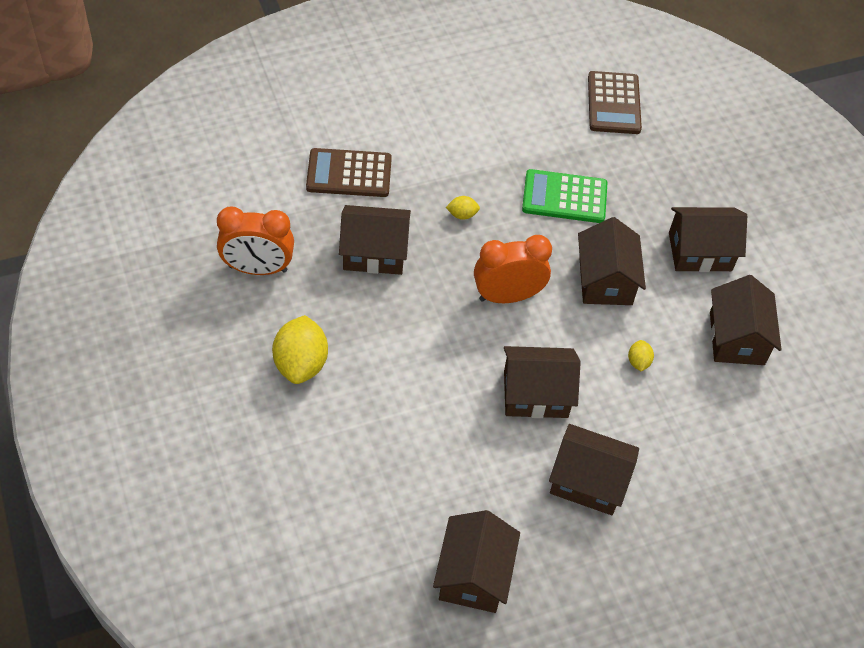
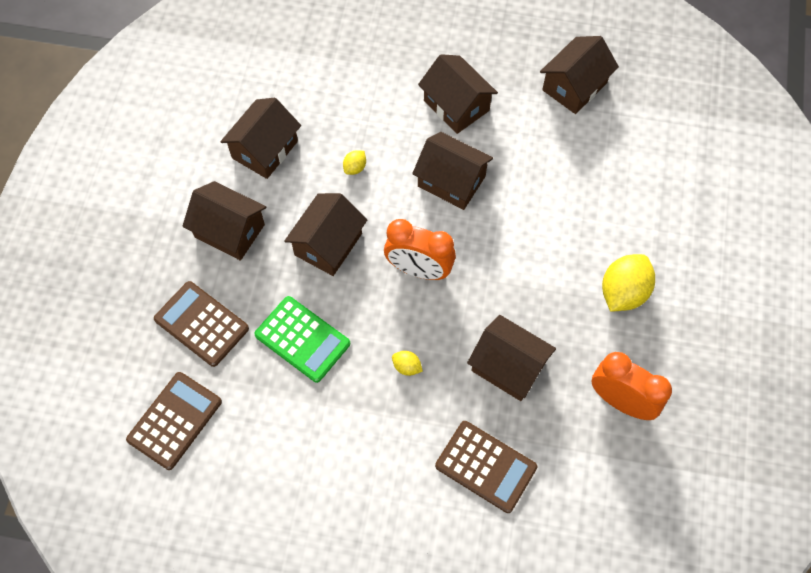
camera: 145 degrees left, 10 degrees up
none -> brown calculator [154,281,249,367]

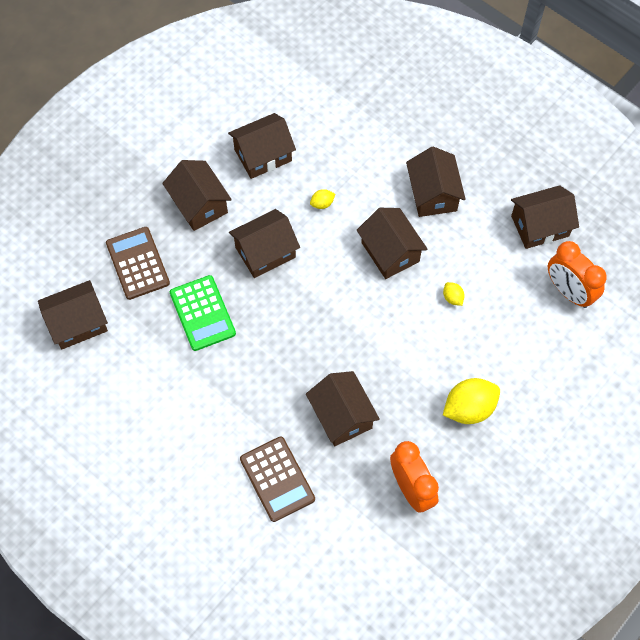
camera: 30 degrees right, 0 degrees up
brown calculator [126,372,222,470] -> brown house [38,280,108,349]
orange clock [384,219,456,280] -> orange clock moved to [548,241,607,308]
yellow lemon [392,351,423,376] -> yellow lemon moved to [443,282,465,306]

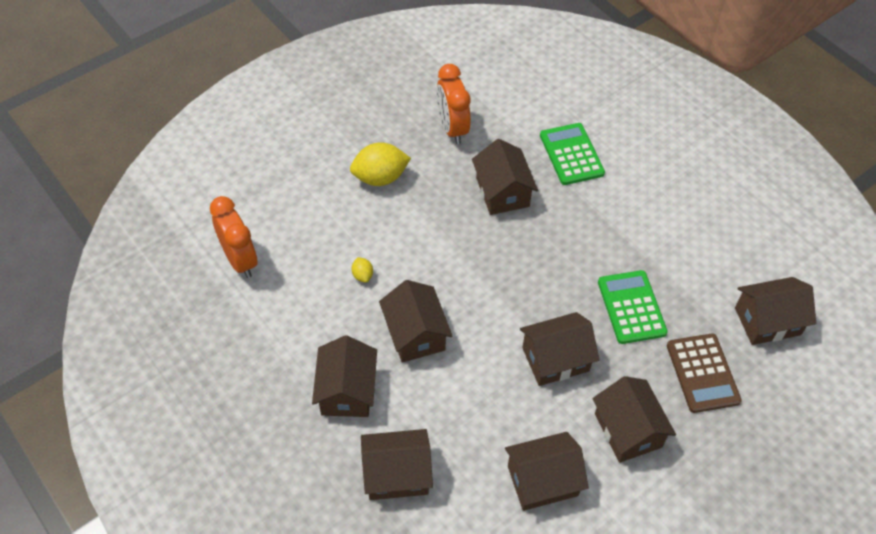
camera: 170 degrees left, 10 degrees down
brown calculator [240,436,315,522] -> green calculator [540,123,605,185]
yellow lemon [310,189,335,209] -> none
brown house [511,185,579,249] -> brown house moved to [361,429,433,500]

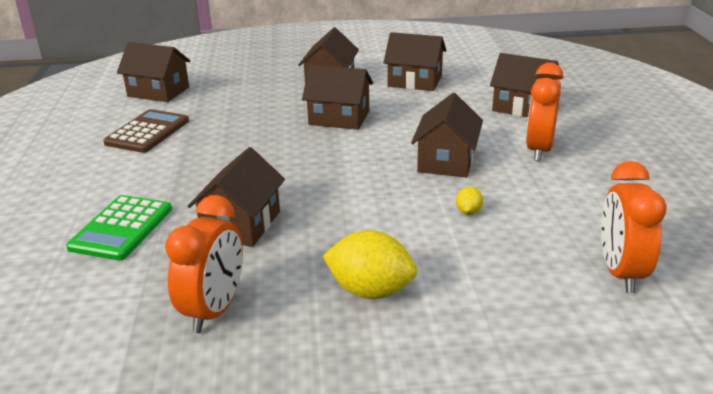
camera: 145 degrees left, 25 degrees down
brown house [312,335,377,417] -> orange clock [526,63,564,161]
green calculator [598,270,668,344] -> none
brown calculator [667,333,742,413] -> brown calculator moved to [103,109,189,153]

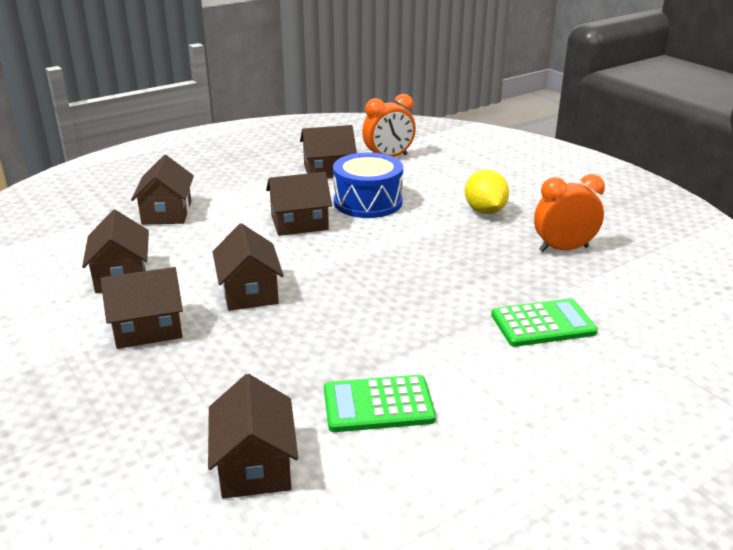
camera: 120 degrees left, 0 degrees up
brown calculator [103,109,189,153] -> green calculator [324,375,436,432]
brown house [187,147,285,247] -> brown house moved to [300,125,357,179]
yellow lemon [456,187,483,215] -> blue drum [333,153,403,218]
orange clock [526,63,564,161] -> none

